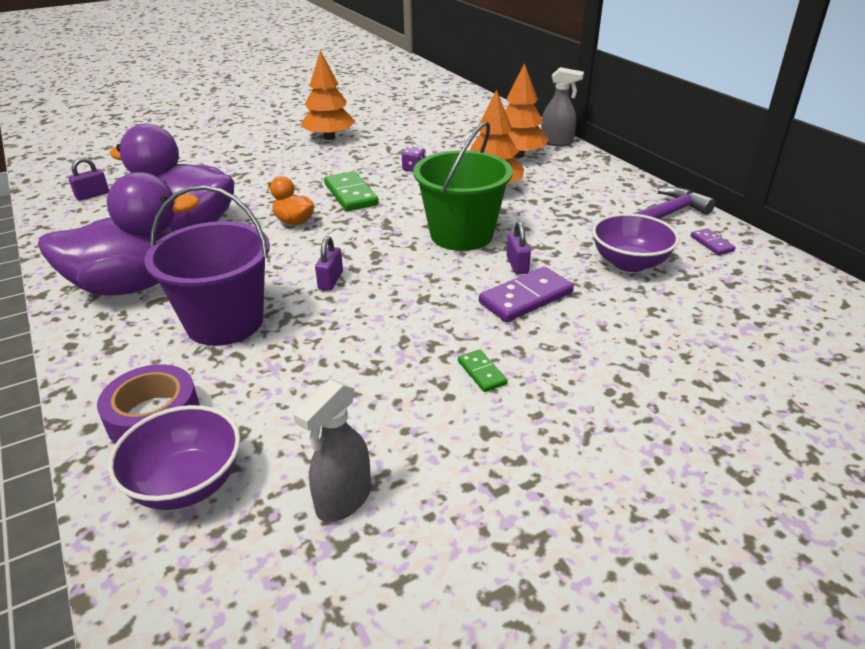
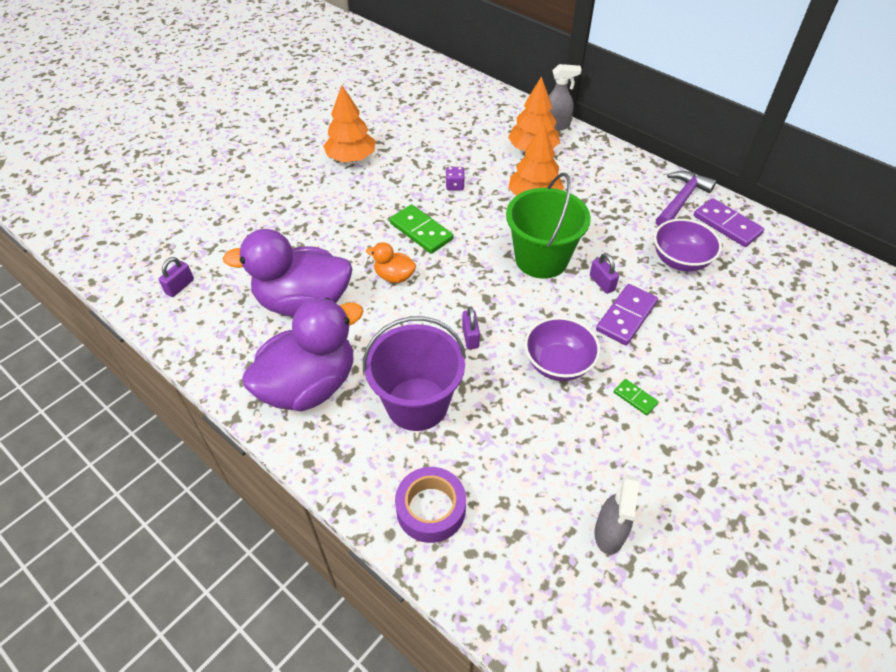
camera: 20 degrees left, 15 degrees up
purple bowl [108,405,240,510] -> purple bowl moved to [524,317,600,381]
purple domino [691,228,736,255] -> purple domino [694,198,764,247], size x1.89

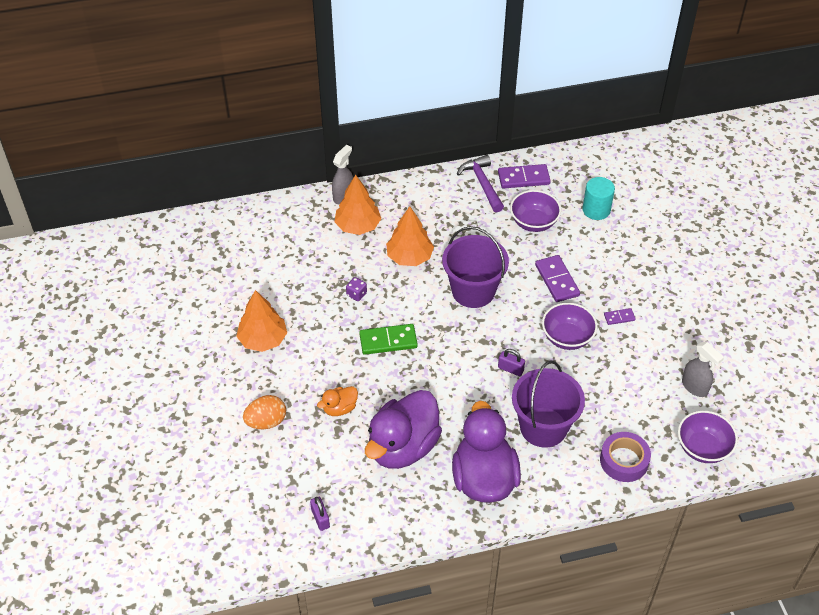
camera: 55 degrees left, 0 degrees up
orange duck [366,242,416,283] -> orange duck moved to [317,386,358,416]
green bucket [506,173,591,279] -> purple bucket [442,226,509,308]
purple padlock [590,253,619,294] -> none
green domino [614,379,659,415] -> purple domino [604,308,636,325]
none -> orange egg [243,395,286,429]
none -> turquoise cylinder [582,177,615,220]
none -> purple bowl [678,411,738,463]

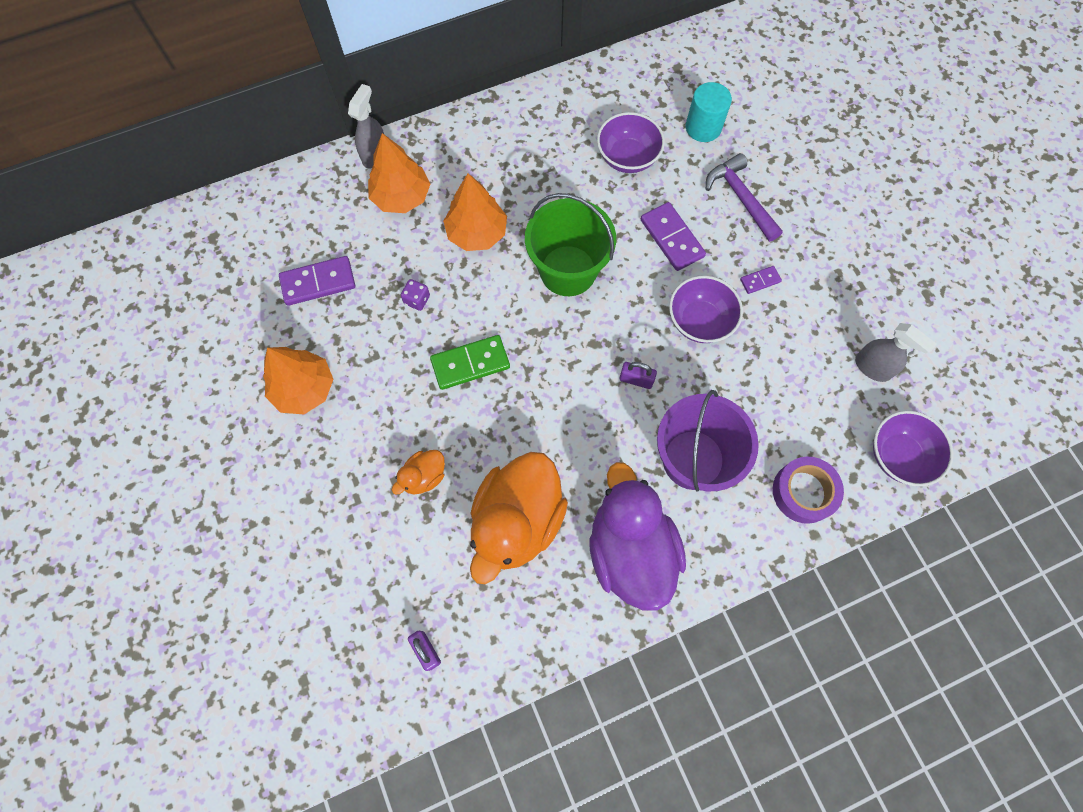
camera: 10 degrees left, 20 degrees up
orange egg [243,395,286,429] -> none
purple duck [365,390,442,469] -> orange duck [470,452,568,584]
purple bucket [442,226,509,308] -> green bucket [525,193,616,296]
purple hammer [457,155,504,213] -> purple hammer moved to [706,153,783,242]
purple domino [498,164,551,189] -> purple domino moved to [279,256,355,306]

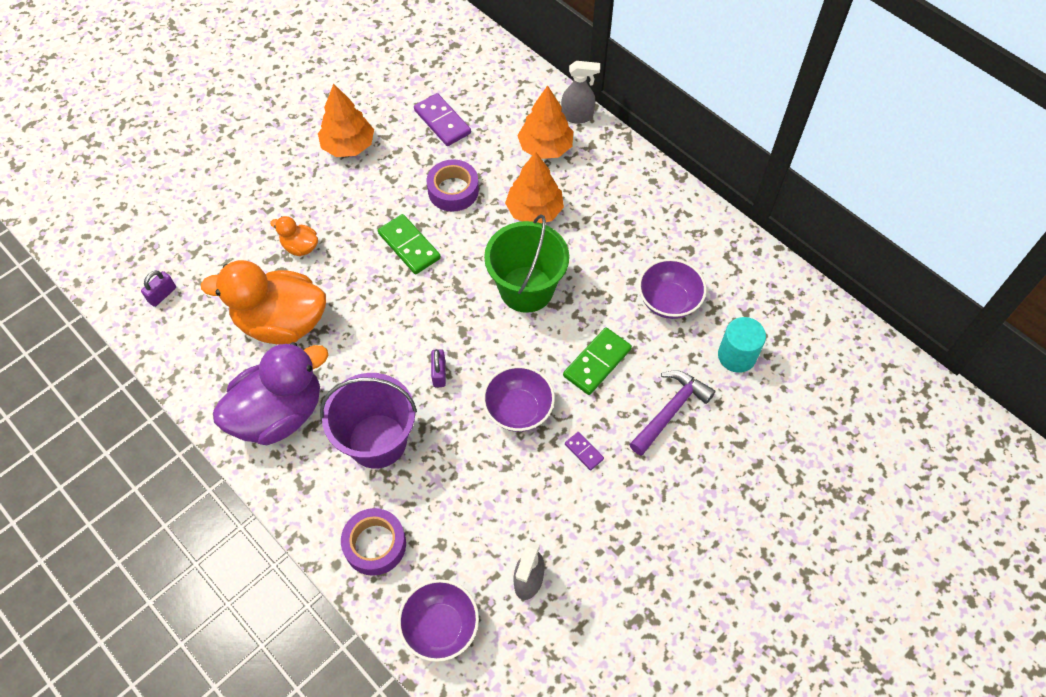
camera: 70 degrees right, 10 degrees down
purple dice [401,279,430,311] -> purple tape [427,159,479,212]
purple domino [641,202,706,271] -> green domino [563,327,632,395]

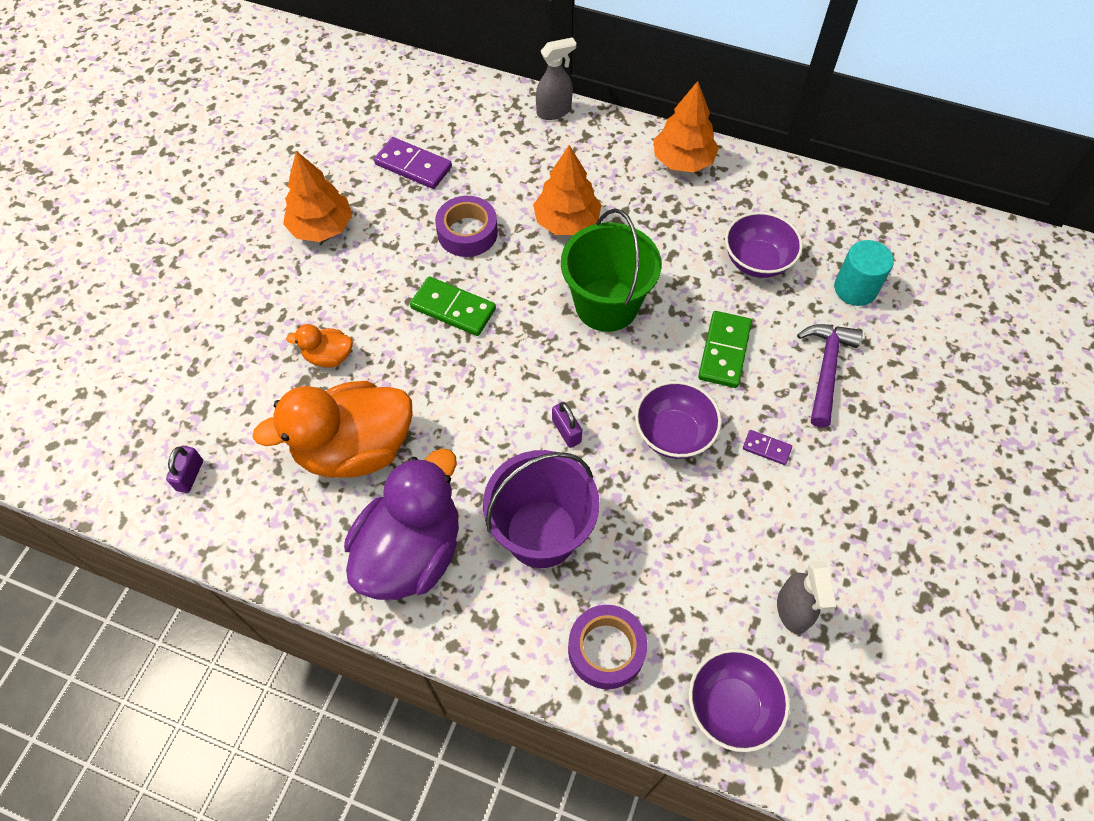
camera: 25 degrees left, 0 degrees up
orange tree [517,85,573,159] -> orange tree moved to [653,81,719,172]

